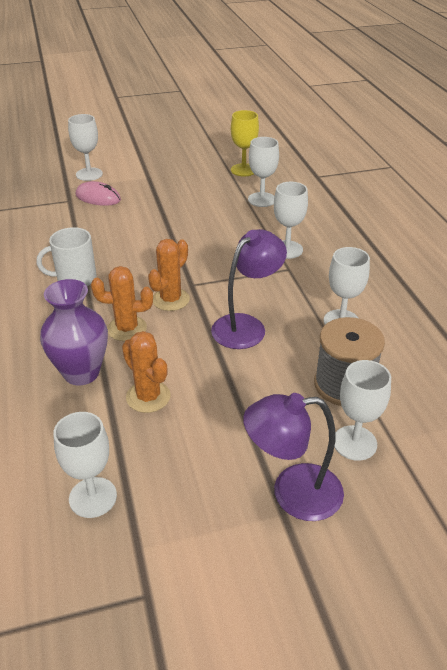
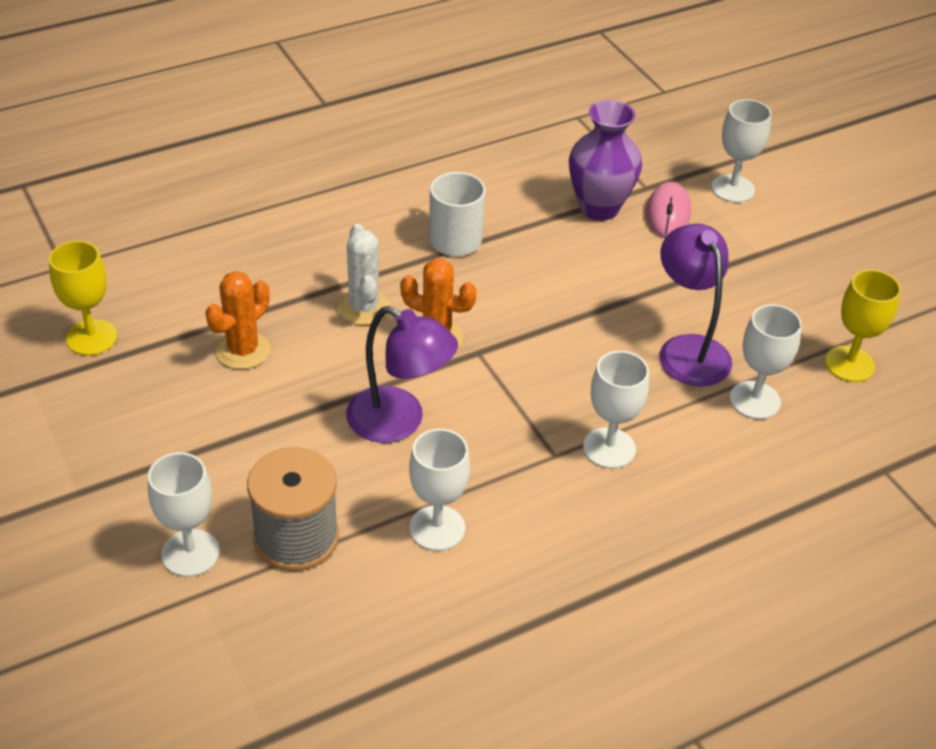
camera: 75 degrees right, 5 degrees up
purple vase [40,279,108,385] -> purple vase moved to [569,100,642,221]
white goblet [53,412,117,518] -> yellow goblet [49,241,117,356]
orange cactus [91,266,153,341] -> white cactus [338,224,390,325]
purple lamp [243,393,344,521] -> purple lamp moved to [660,224,732,386]

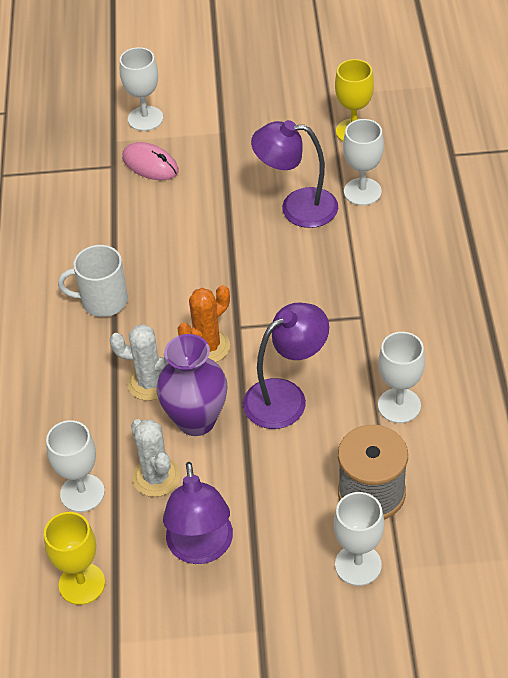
camera: 60 degrees left, 5 degrees up
orange cactus [205,271,271,369] -> white cactus [131,419,180,497]
purple vase [569,100,642,221] -> purple vase moved to [156,334,228,436]
white goblet [583,351,649,469] -> white goblet moved to [46,420,105,512]
none -> purple lamp [163,462,233,564]

